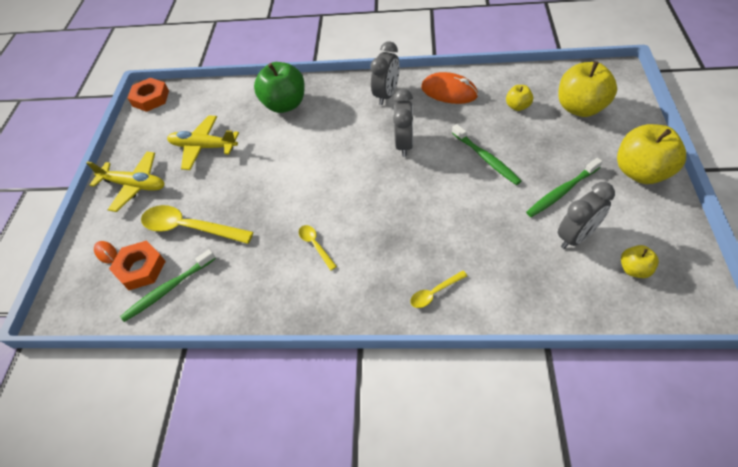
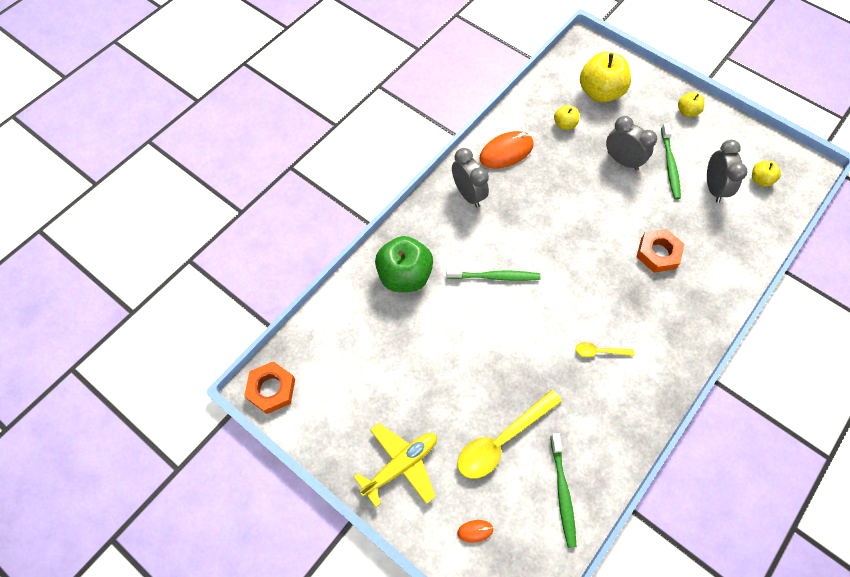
camera: 60 degrees left, 10 degrees up
orange nut [109,241,166,290] -> orange nut moved to [637,229,684,273]
yellow plane [167,115,239,170] -> none
grey clock [393,89,413,157] -> grey clock moved to [606,116,657,170]
yellow spoon [410,270,467,308] -> none
green toothbrush [452,124,521,185] -> green toothbrush moved to [446,268,541,281]
yellow apple [617,124,686,184] -> yellow apple [678,92,704,117], size x0.50

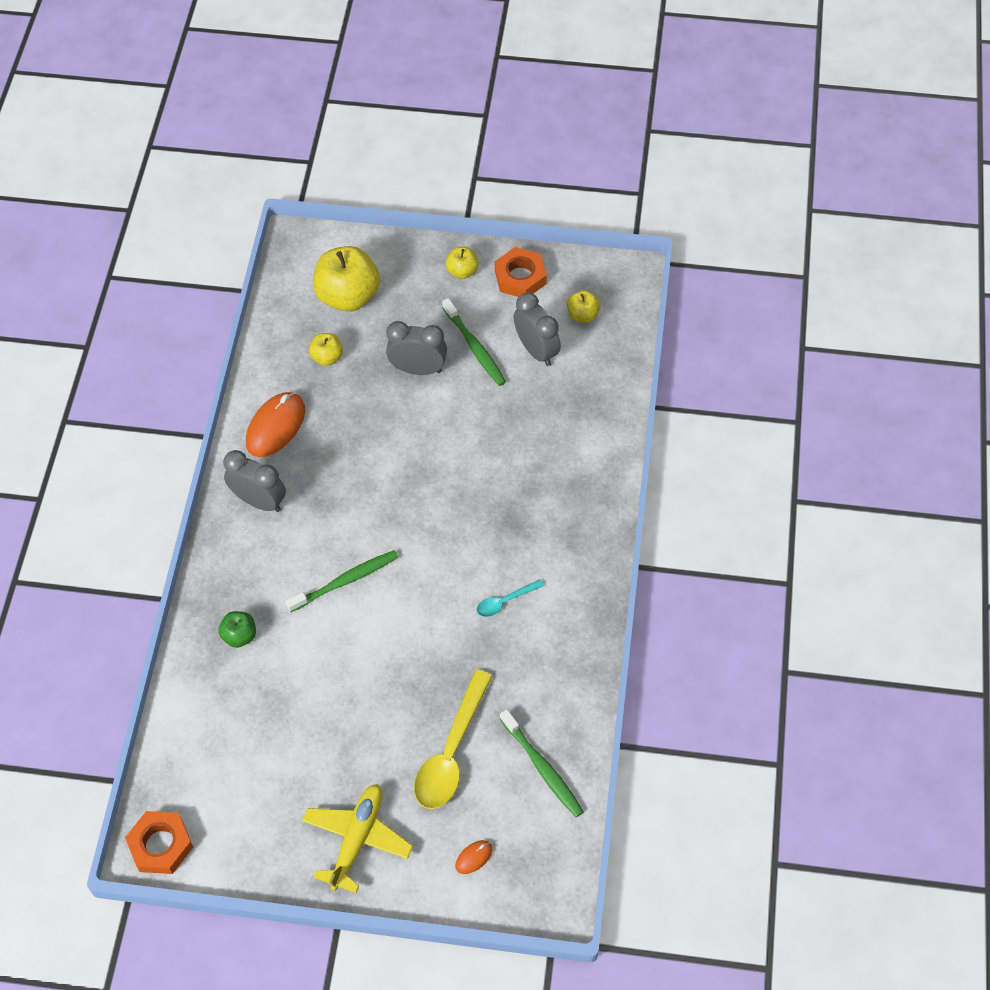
camera: 30 degrees left, 5 degrees down
green apple [375,236,433,292] -> green apple [219,611,256,648], size x0.50
yellow spoon [575,342,635,357] -> turquoise spoon [477,579,544,617]
orange nut [637,229,684,273] -> orange nut moved to [495,247,547,297]

